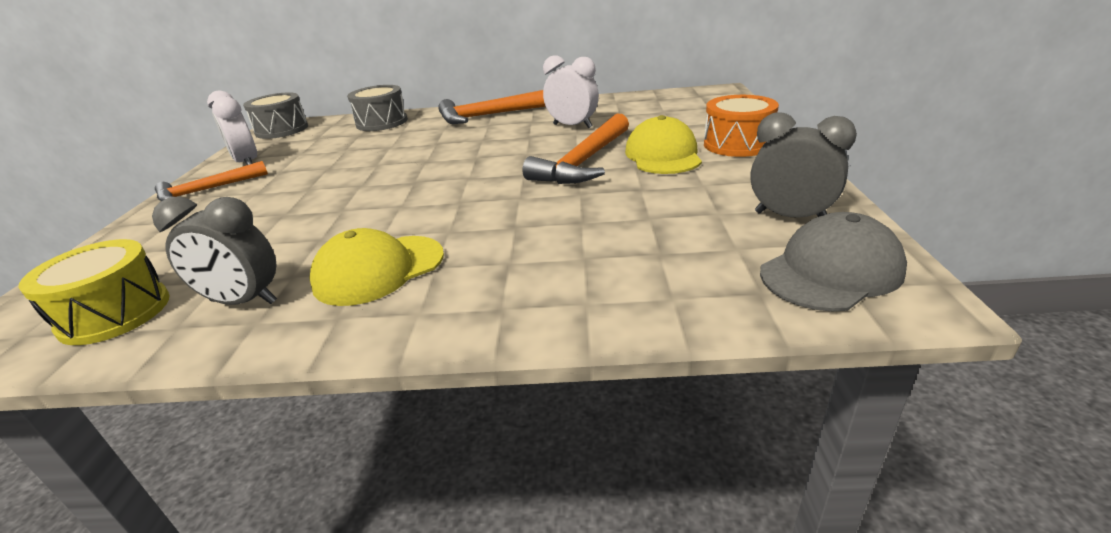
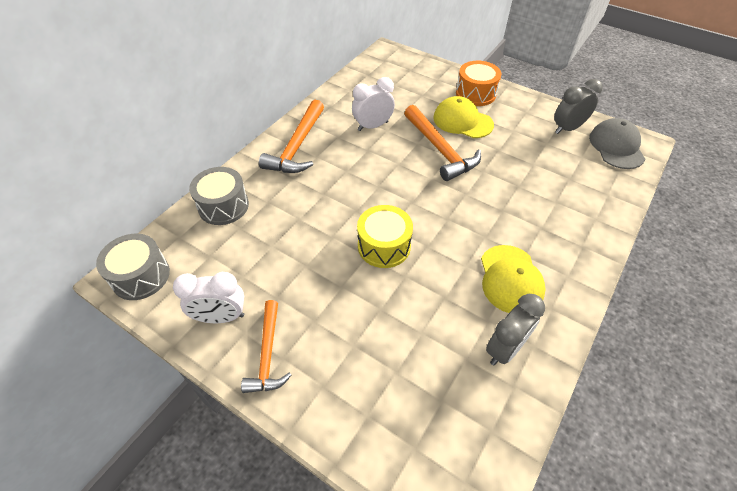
camera: 60 degrees left, 20 degrees up
yellow drum [18,239,170,345] -> yellow drum moved to [357,205,413,268]

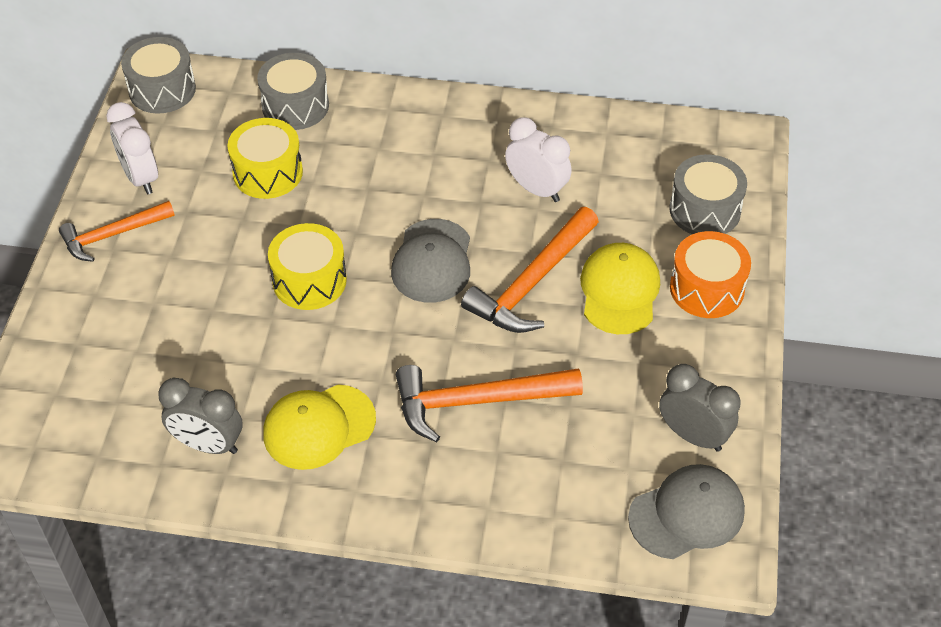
camera: 65 degrees right, 0 degrees up
orange hammer [259,100,324,173] -> orange hammer moved to [396,365,583,442]
none -> yellow drum [227,118,303,199]
none -> grey cap [391,219,470,303]
none -> grey drum [670,154,747,234]

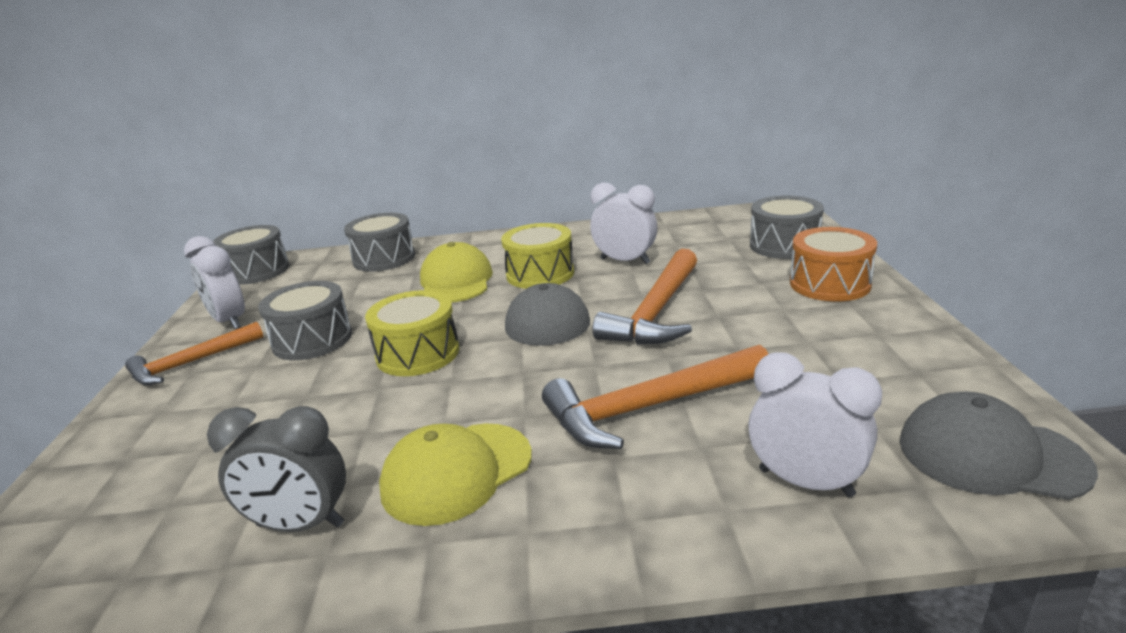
camera: 10 degrees left, 25 degrees down
yellow drum [227,118,303,199] -> yellow drum moved to [501,223,574,289]
yellow cap [580,243,660,334] -> yellow cap moved to [420,242,493,303]
grey cap [628,464,745,559] -> grey cap turned 120 degrees counterclockwise [899,391,1098,500]
grey clock [659,364,741,452] -> none
none -> grey drum [258,281,352,360]
none -> white clock [748,352,882,497]

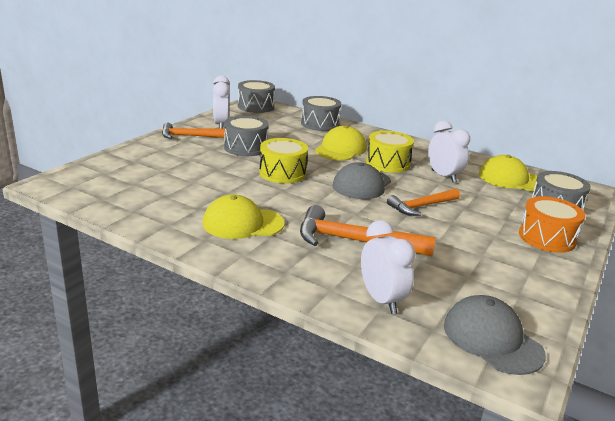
camera: 30 degrees right, 0 degrees up
grey clock [207,406,346,532] -> none
orange hammer [592,249,697,345] -> orange hammer [387,189,460,216], size x0.66
none -> yellow cap [479,155,537,191]

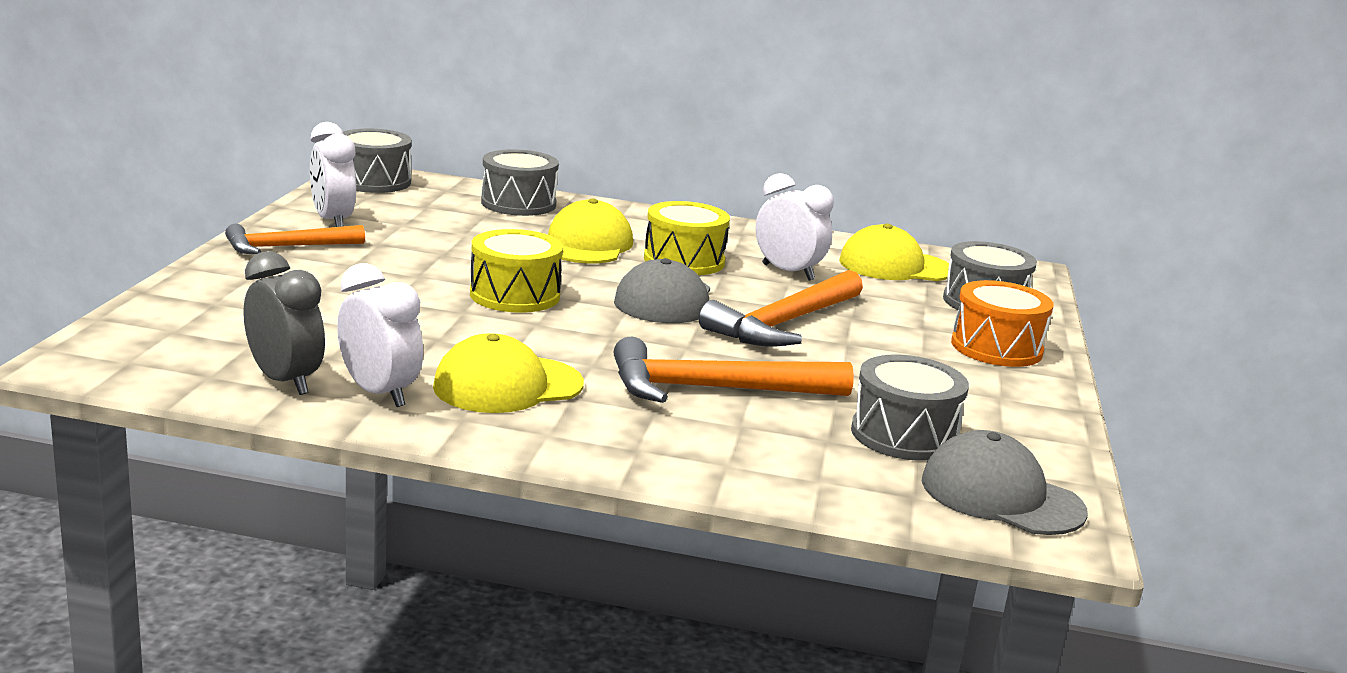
camera: 20 degrees left, 5 degrees down
grey drum [224,116,269,156] -> grey drum moved to [851,355,969,461]
white clock [361,220,416,314] -> white clock moved to [337,263,423,407]
orange hammer [387,189,460,216] -> orange hammer [699,270,863,347], size x1.50
none -> grey clock [244,251,325,395]

